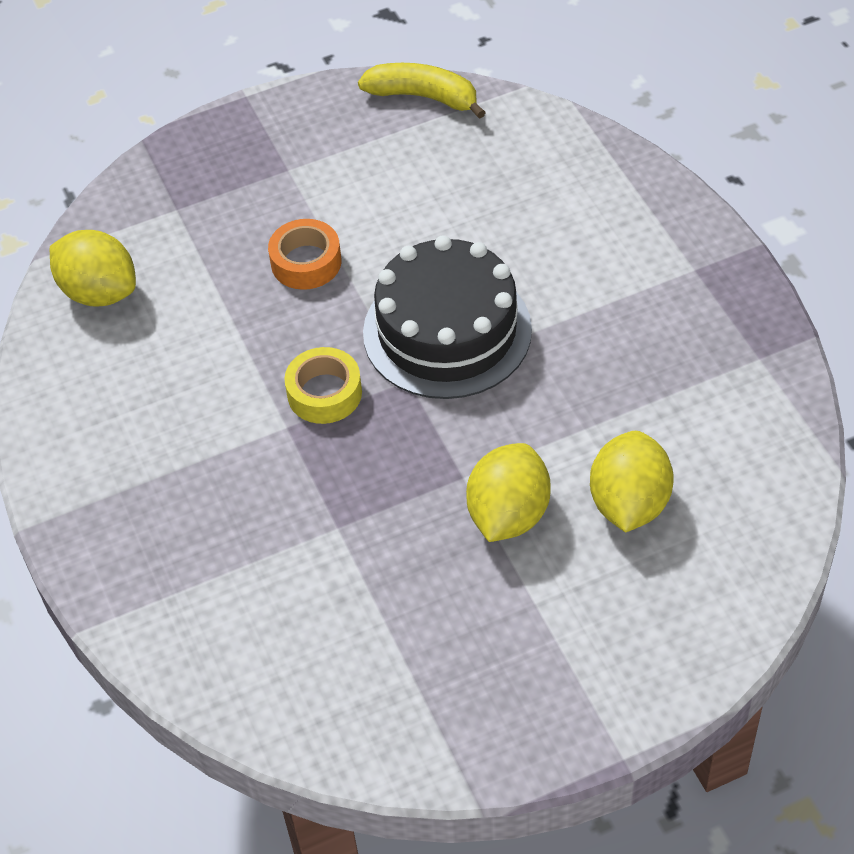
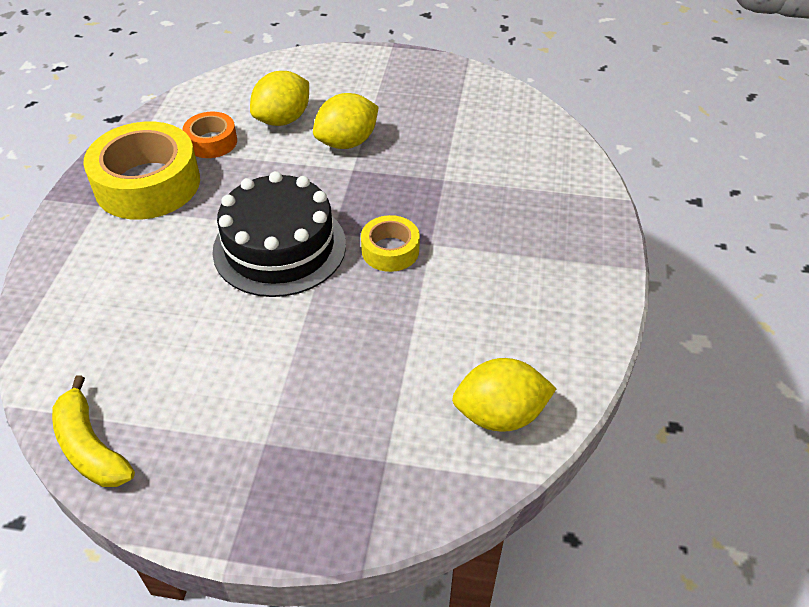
camera: 150 degrees left, 5 degrees down
yellow lemon [50,230,136,307] -> yellow lemon turned 75 degrees counterclockwise [452,358,557,432]
orange tape [268,219,341,290] -> orange tape moved to [182,112,237,158]
none -> yellow tape [83,122,200,220]

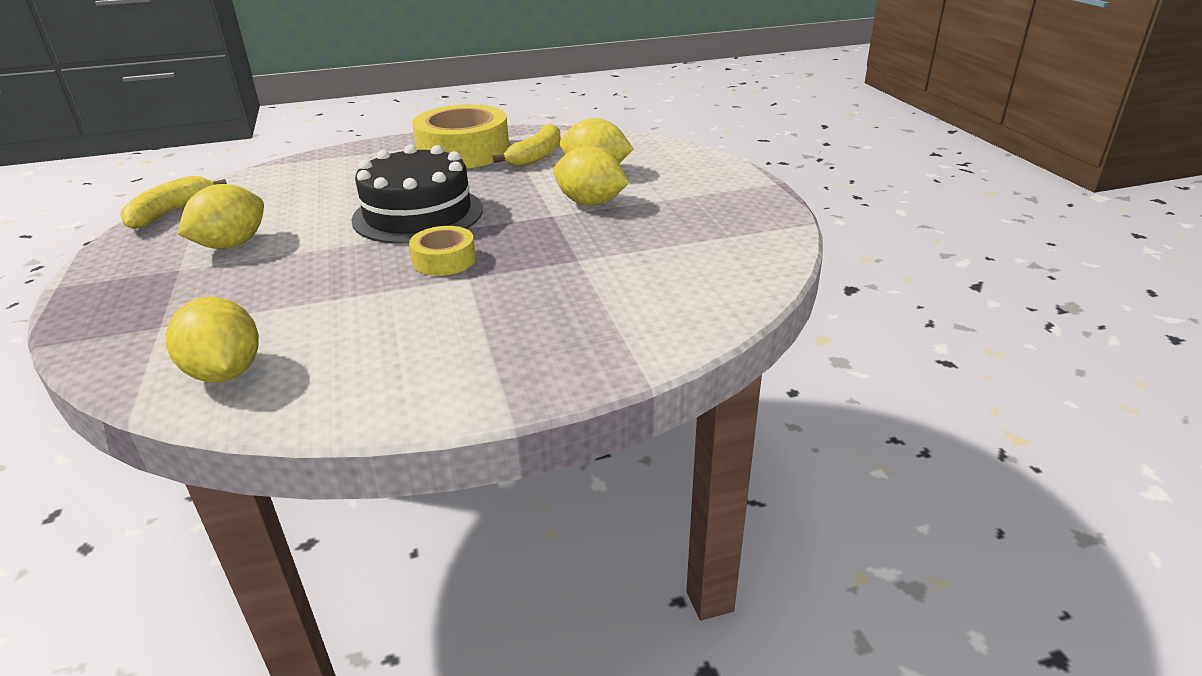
camera: 65 degrees right, 15 degrees down
orange tape [182,112,237,158] -> yellow banana [492,123,561,167]
none -> yellow lemon [178,184,264,249]

